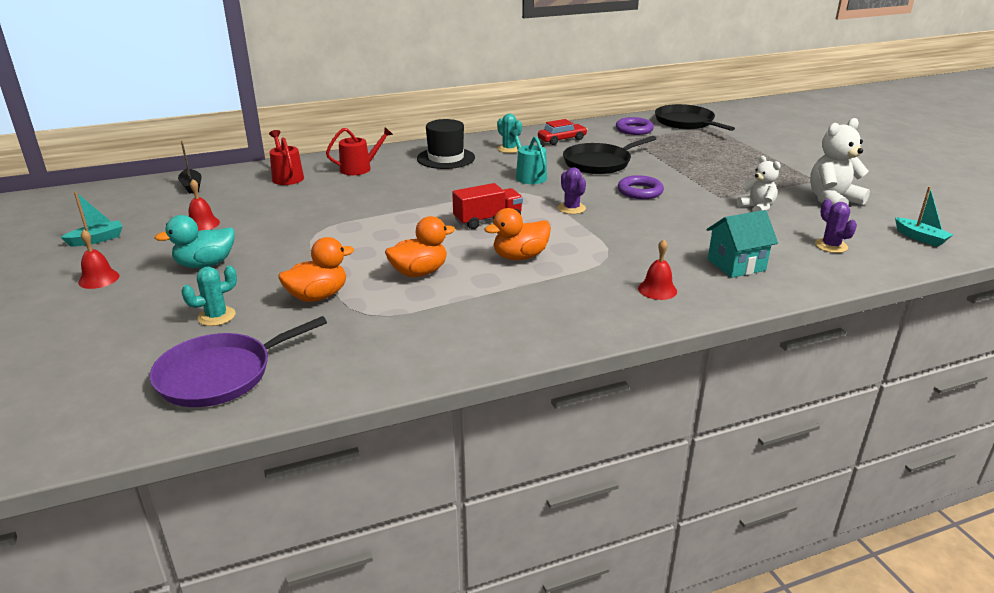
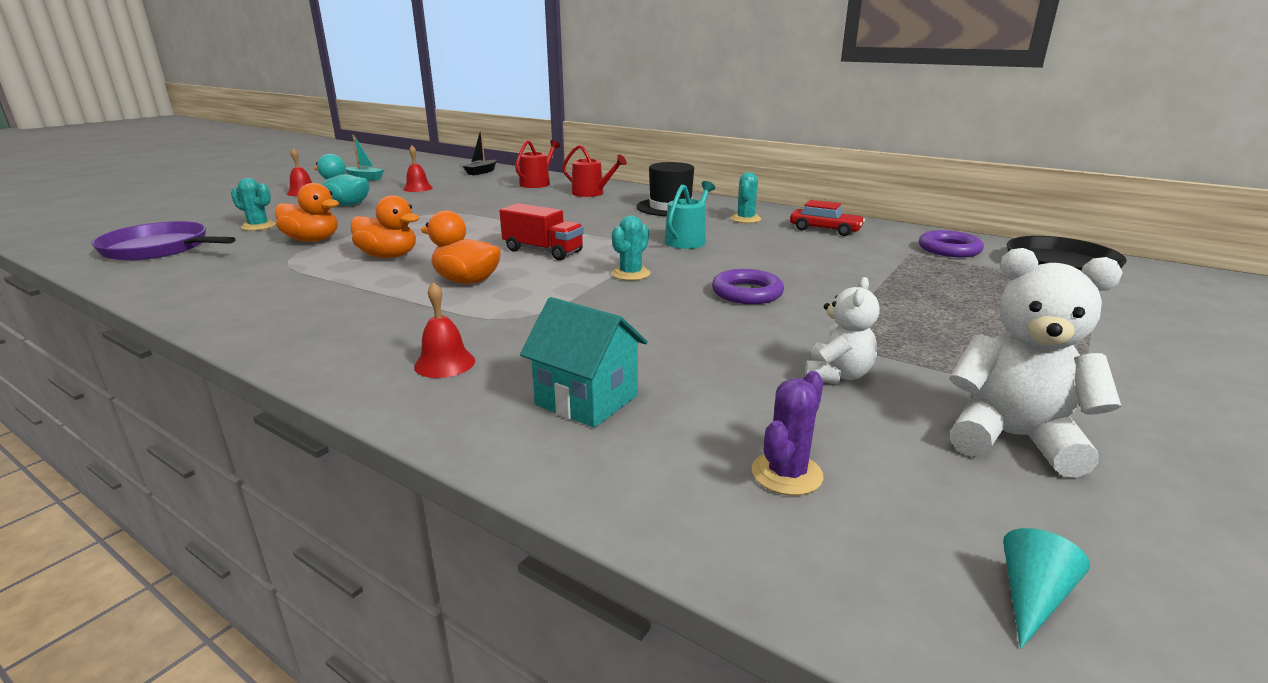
camera: 55 degrees right, 5 degrees down
purple cactus [558,168,586,214] -> turquoise cactus [611,215,651,281]
black pan [563,136,656,174] -> none
turquoise boat [895,186,953,247] -> turquoise cone [1003,528,1090,649]

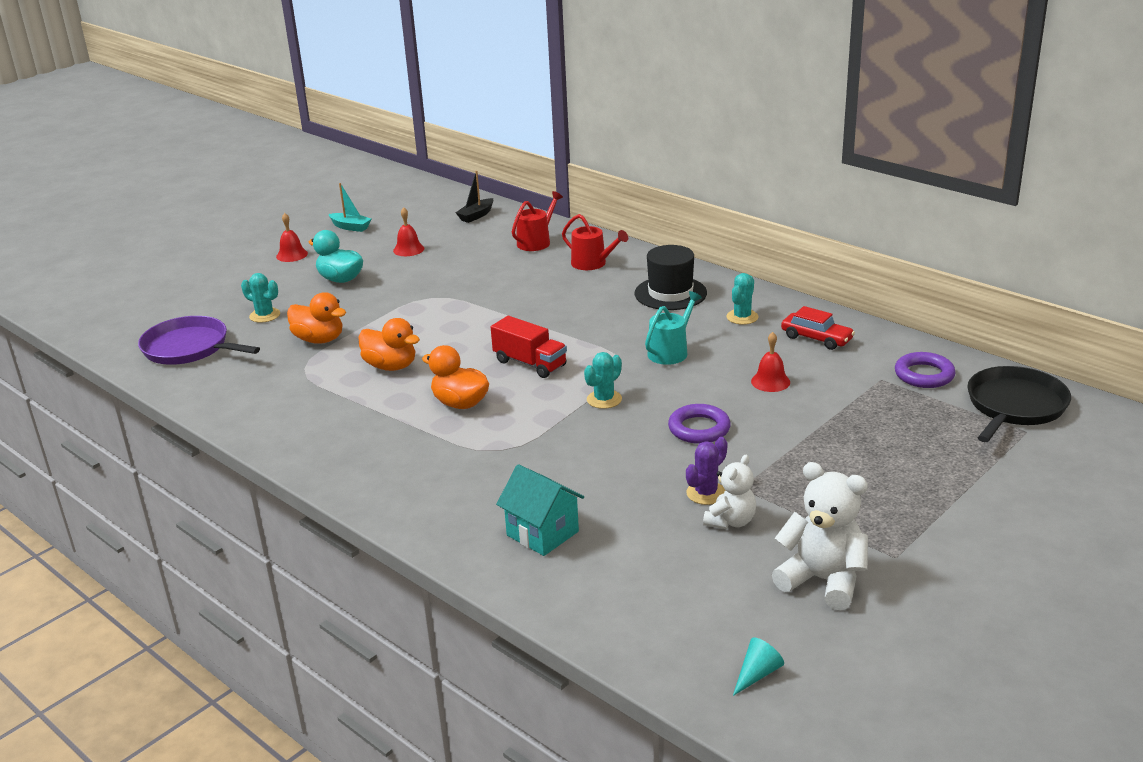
camera: 10 degrees right, 5 degrees up
red bell [414,282,475,378] -> red bell moved to [751,332,790,392]
purple cactus [752,371,823,496] -> purple cactus moved to [686,437,727,505]

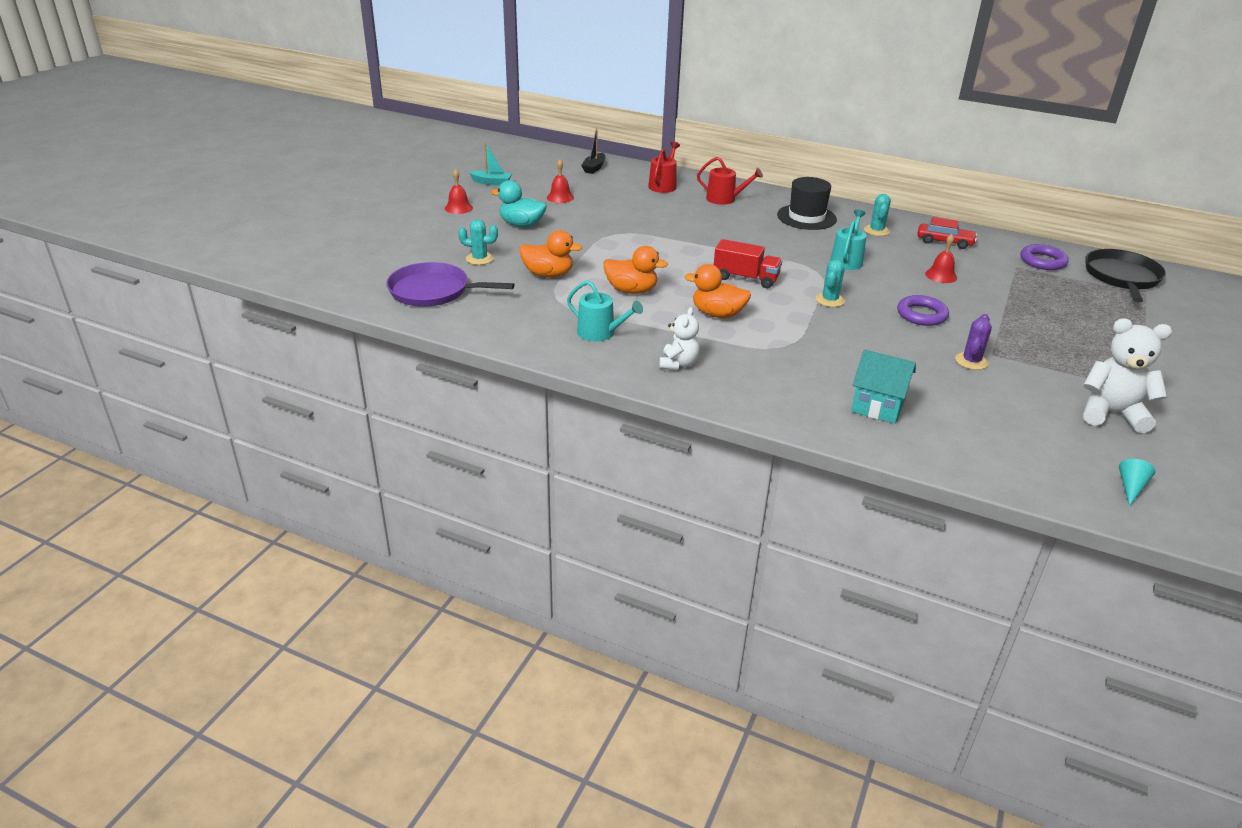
camera: 20 degrees left, 5 degrees up
white teddy bear [703,455,756,529] -> white teddy bear moved to [659,307,700,370]
none -> turquoise watering can [567,280,643,341]

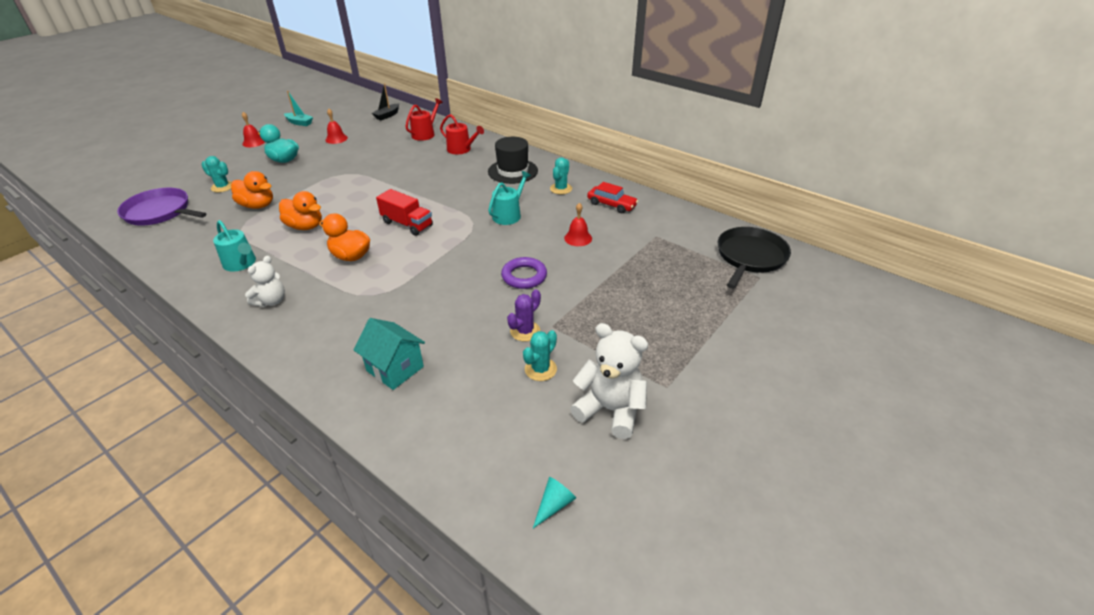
camera: 15 degrees right, 5 degrees up
turquoise cactus [816,259,845,307] -> turquoise cactus moved to [523,330,557,381]
purple ring [1021,244,1069,270] -> none

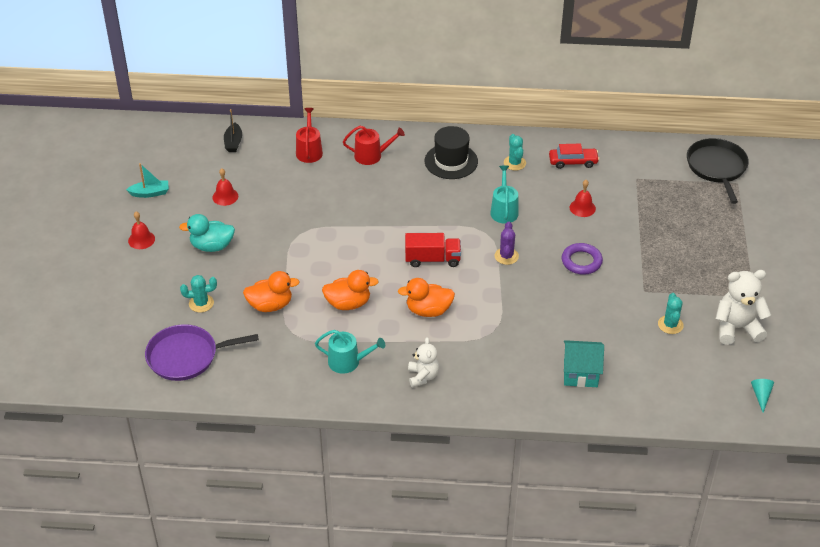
camera: 35 degrees left, 5 degrees up
purple cactus [507,289,541,342] -> purple cactus moved to [495,222,519,265]

